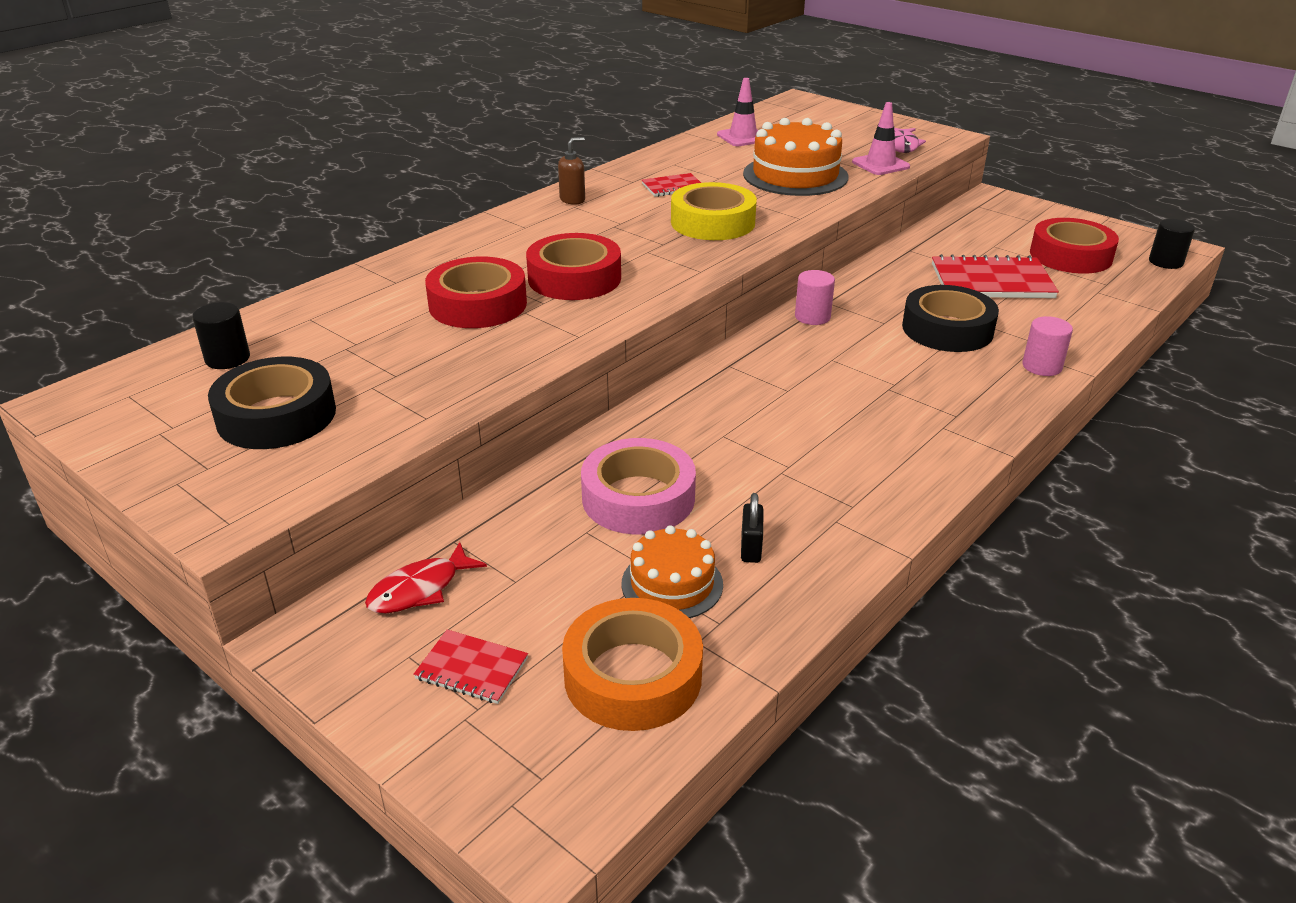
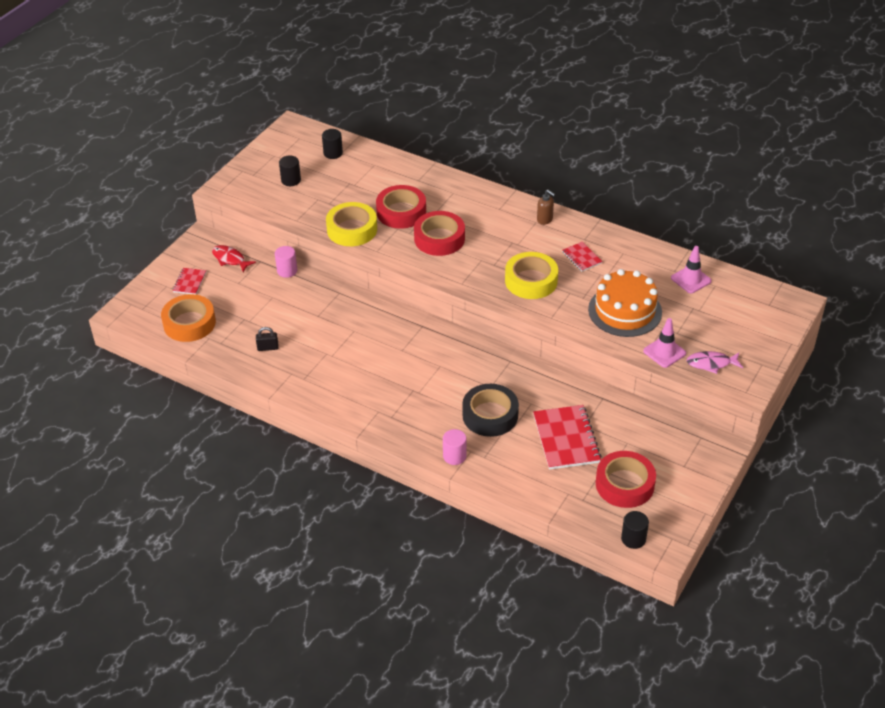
camera: 80 degrees right, 10 degrees up
black tape [208,357,336,449] -> black cylinder [279,156,301,186]
pink tape [581,438,696,535] -> none
orange cake [621,525,723,618] -> none
pink cylinder [795,270,835,325] -> pink cylinder moved to [275,246,297,278]
none -> yellow tape [326,202,377,246]

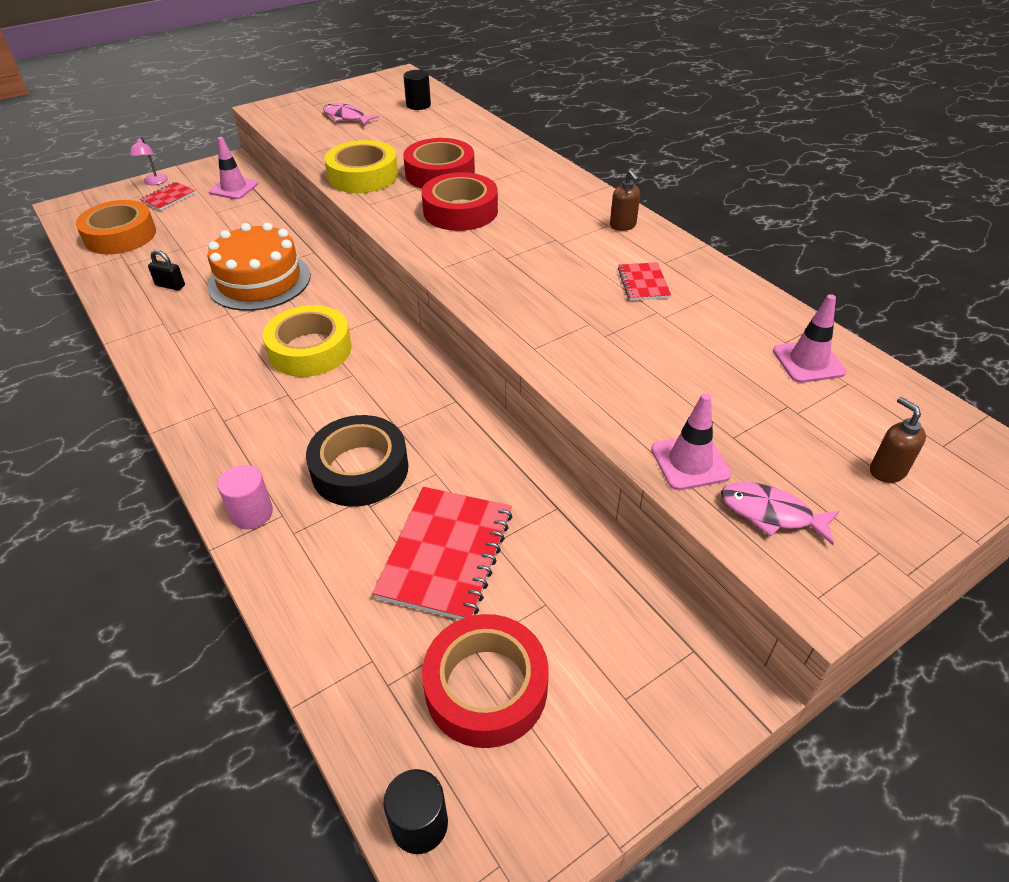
camera: 25 degrees right, 0 degrees up
red fish [212,245,256,272] -> pink traffic cone [209,137,258,199]
pink cylinder [275,246,297,278] -> none
black cylinder [279,156,301,186] -> pink fish [323,103,379,125]
yellow tape [505,252,558,299] -> yellow tape moved to [263,305,352,377]
orange cake [588,269,662,337] -> orange cake moved to [207,223,311,311]
none -> pink lamp [130,137,168,185]
none -> brown soap dispenser [870,397,926,483]

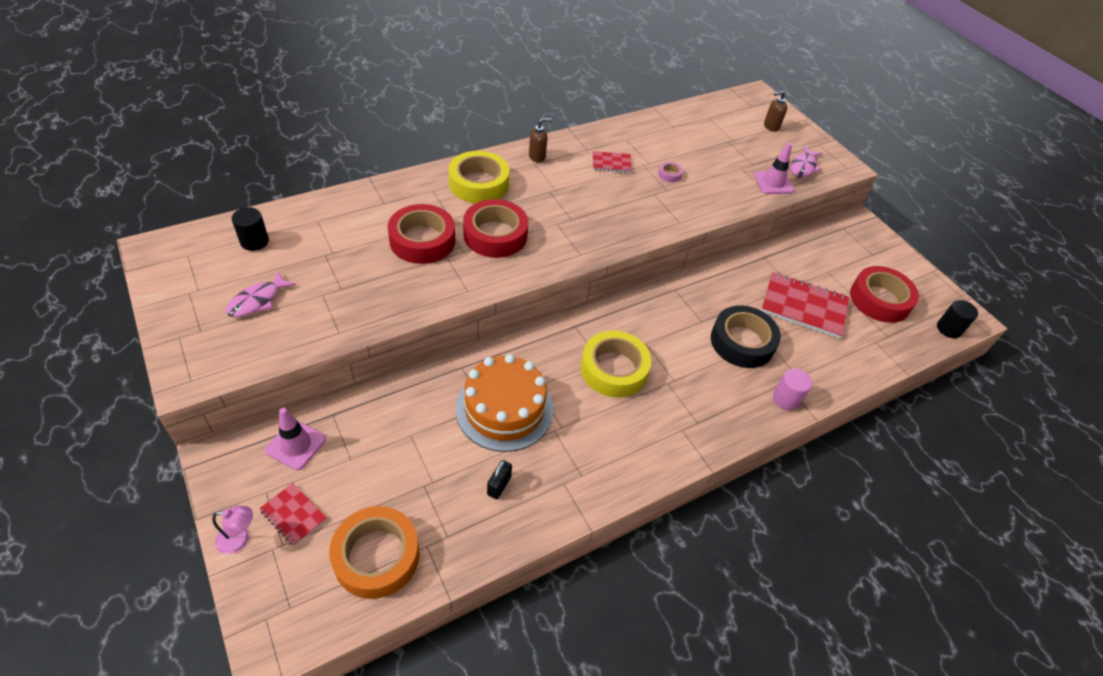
camera: 90 degrees left, 5 degrees up
yellow tape [324,140,398,193] -> yellow tape moved to [448,151,509,203]
pink traffic cone [773,294,846,383] -> none
none -> pink tape [658,162,683,182]

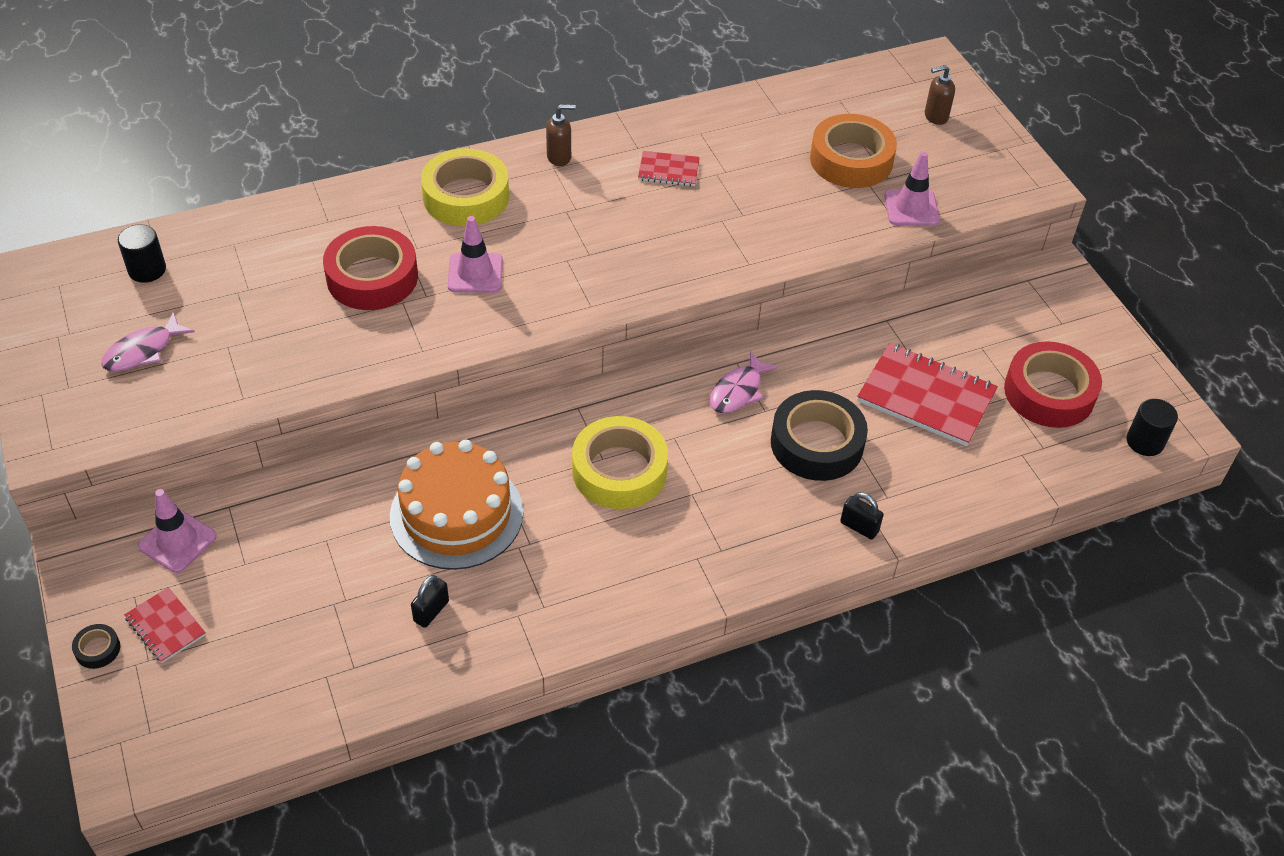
camera: 10 degrees right, 0 degrees up
pink lamp [212,506,253,554] -> black tape [72,624,120,669]
orange tape [329,506,419,599] -> orange tape moved to [810,114,897,188]
red tape [463,199,528,258] -> pink traffic cone [448,216,503,293]
pink tape [658,162,683,182] -> none
pink cylinder [773,368,812,411] -> black padlock [840,492,884,539]
pink fish [791,146,822,177] -> pink fish moved to [709,351,779,413]

